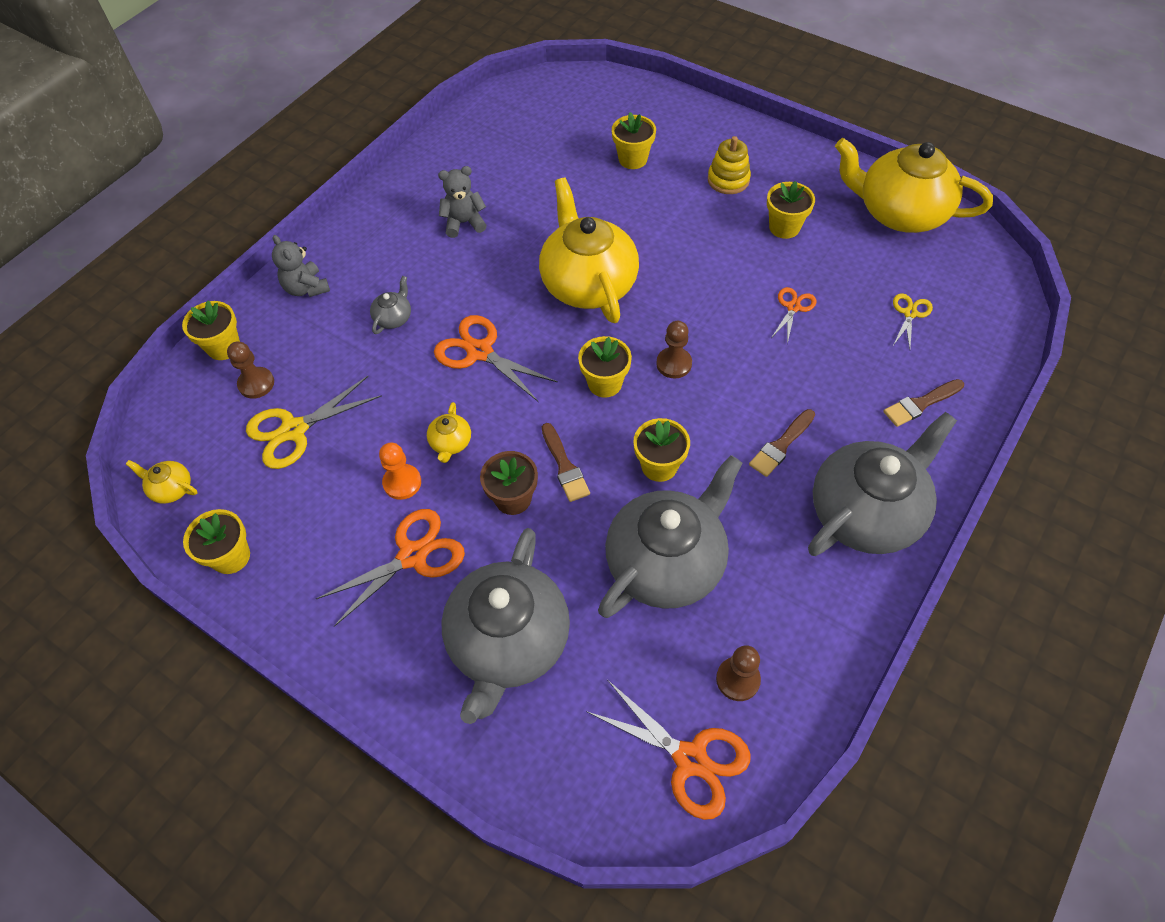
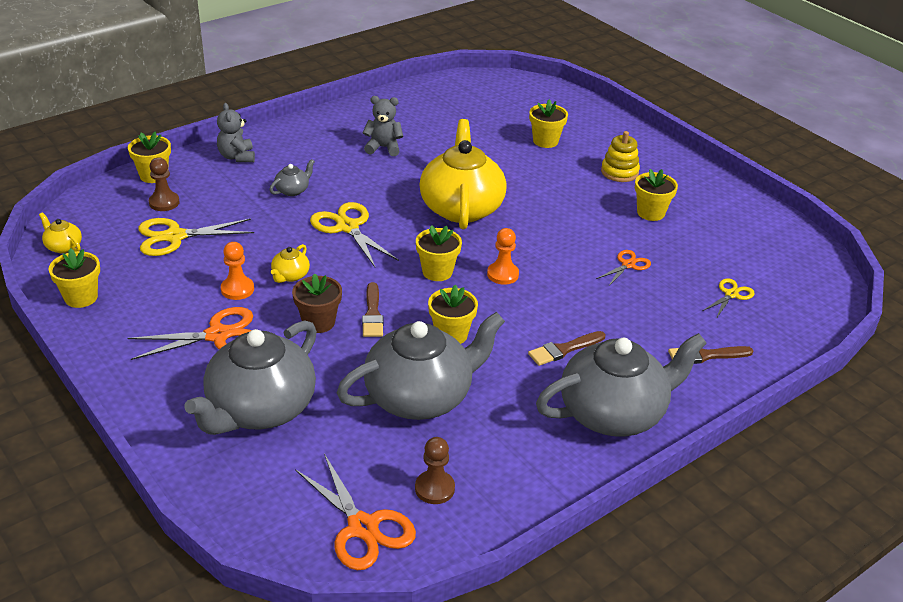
camera: 15 degrees right, 20 degrees down
orange scissors [434,315,558,401] -> yellow scissors [310,202,399,267]
brown pawn [656,321,692,378] -> orange pawn [487,228,519,285]
yellow teapot [835,138,993,233] -> none

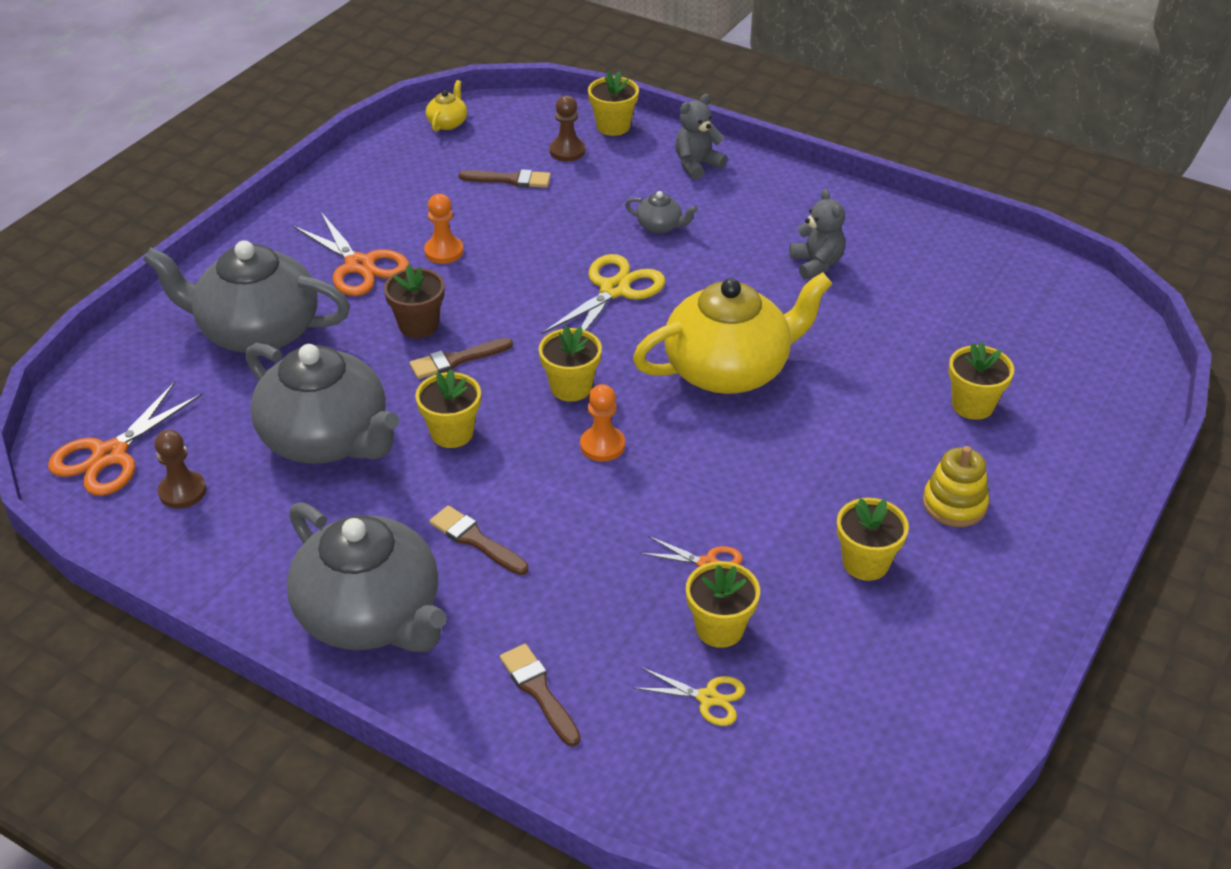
camera: 70 degrees right, 5 degrees up
yellow flower pot [49,248,100,308] -> yellow flower pot moved to [686,561,760,648]
yellow scissors [138,218,254,256] -> brown brush [459,169,551,188]
yellow teapot [271,244,310,283] -> none

